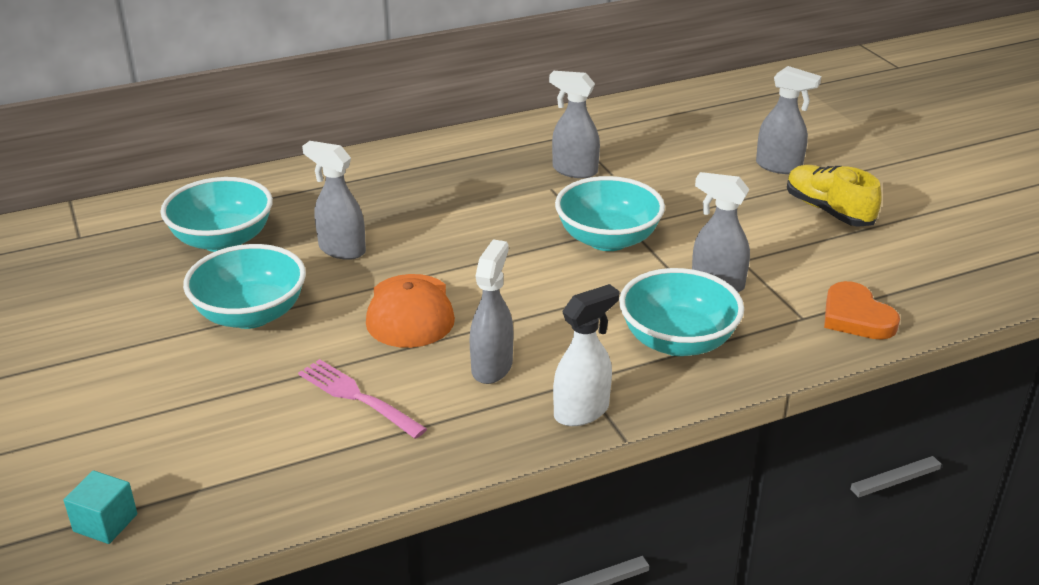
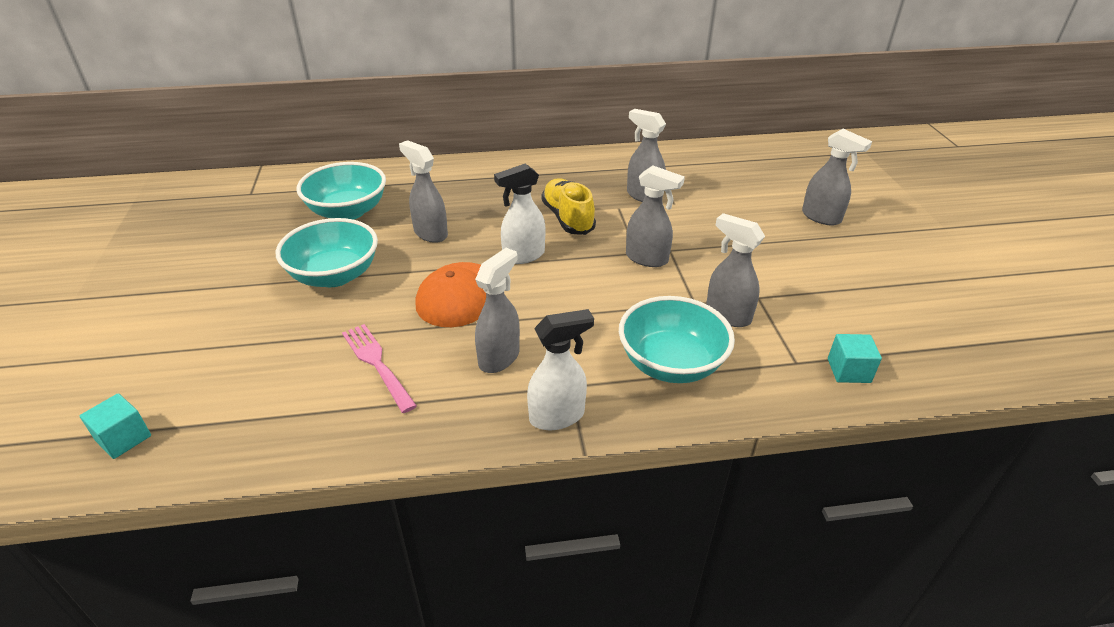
camera: 15 degrees right, 5 degrees up
turquoise bowl [555,176,665,251] -> grey spray bottle [626,165,685,267]
yellow shoe [787,165,882,227] -> yellow shoe moved to [541,178,596,235]
orange heart [824,281,900,340] -> turquoise cube [828,334,882,383]
none -> white spray bottle [494,164,545,264]

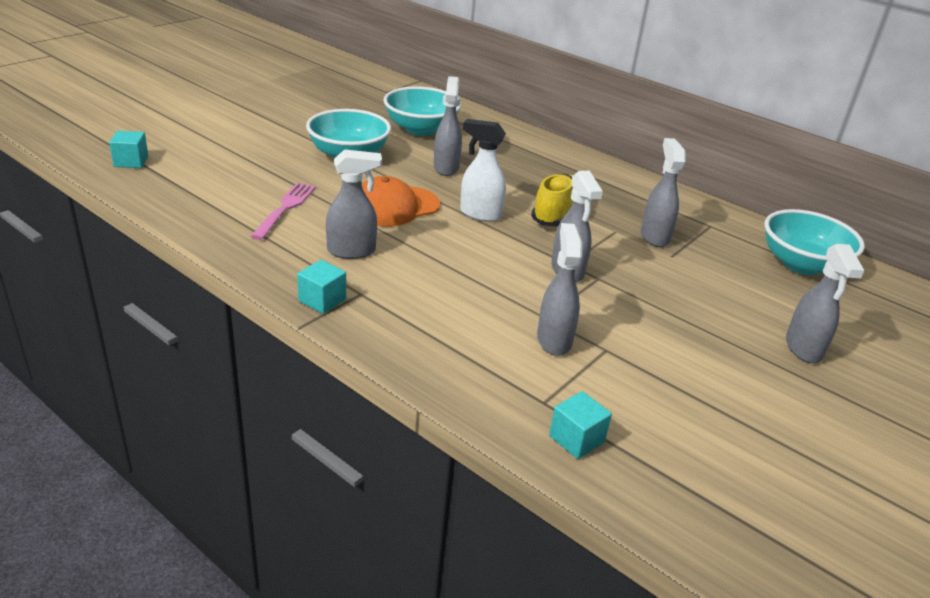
camera: 45 degrees right, 5 degrees down
white spray bottle [527,309,594,430] -> turquoise cube [297,260,346,314]
turquoise bowl [619,296,735,383] -> turquoise bowl moved to [764,209,865,275]

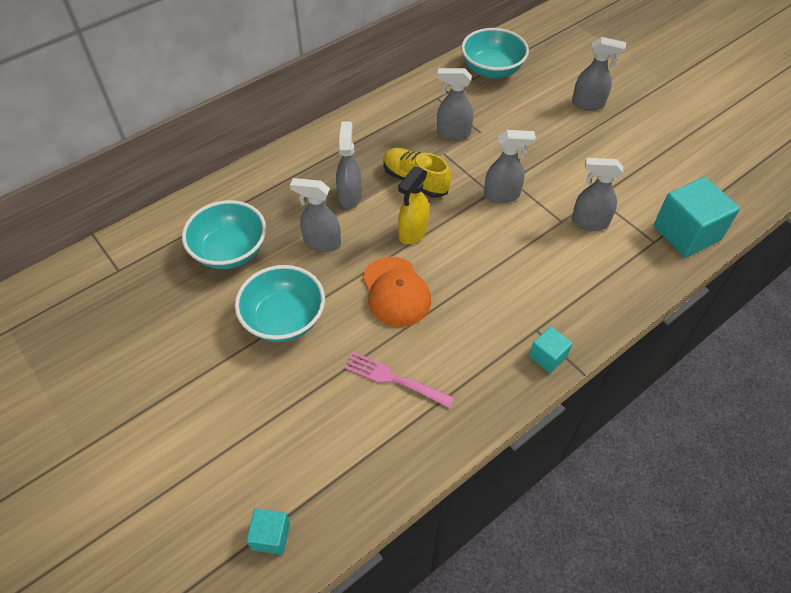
camera: 75 degrees left, 20 degrees up
grey spray bottle [326,149,382,259] -> grey spray bottle moved to [336,121,362,209]
white spray bottle [460,119,506,222] -> yellow spray bottle [398,167,429,244]
turquoise cube [549,391,612,459] -> turquoise cube [653,177,740,258], size x1.97

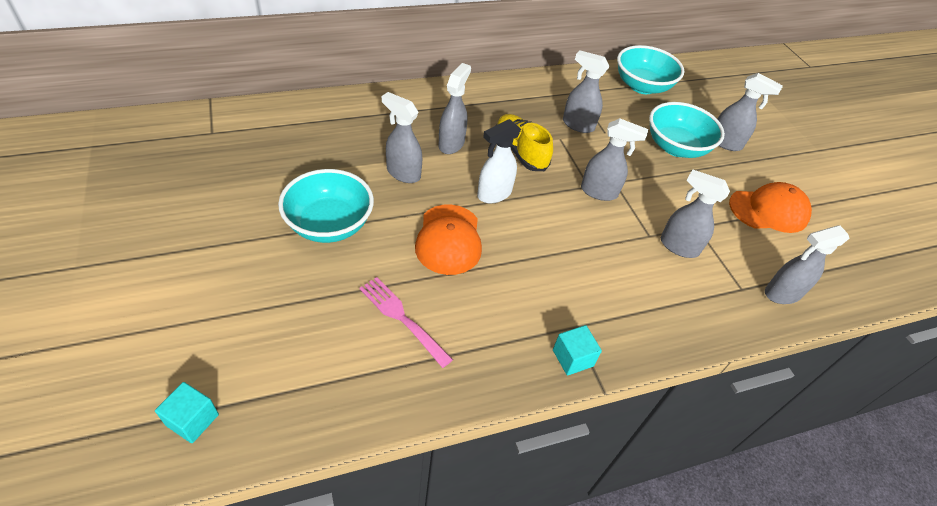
camera: 15 degrees right, 5 degrees down
turquoise bowl [182,200,266,269] -> turquoise bowl moved to [649,102,725,158]
yellow spray bottle [398,167,429,244] -> white spray bottle [477,119,521,203]
turquoise cube [653,177,740,258] -> grey spray bottle [765,225,850,304]
none -> orange cap [729,182,812,233]

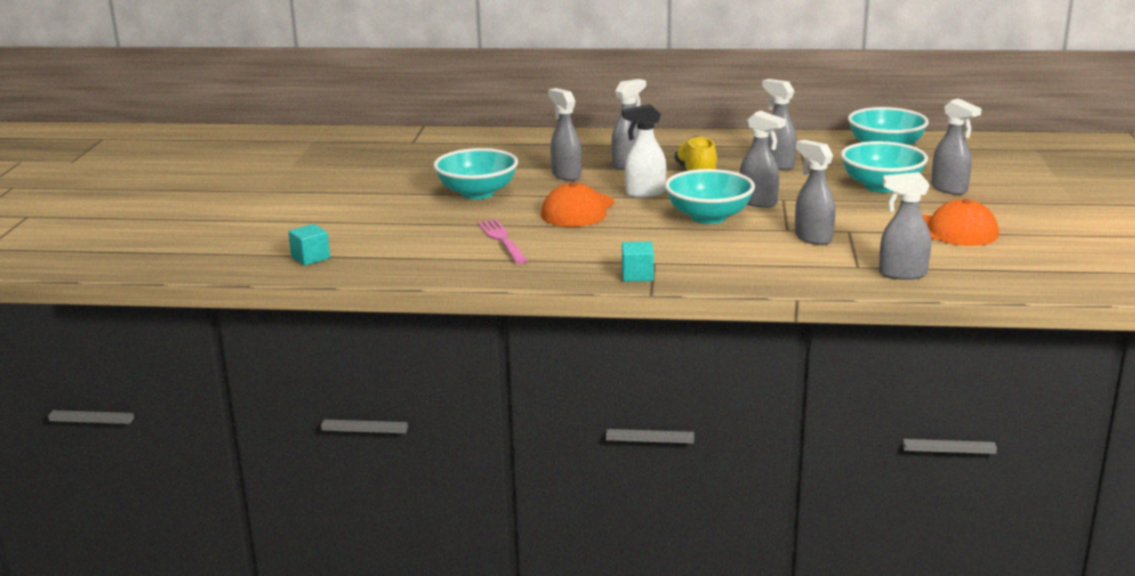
camera: 30 degrees right, 25 degrees down
none -> turquoise bowl [665,169,755,224]

